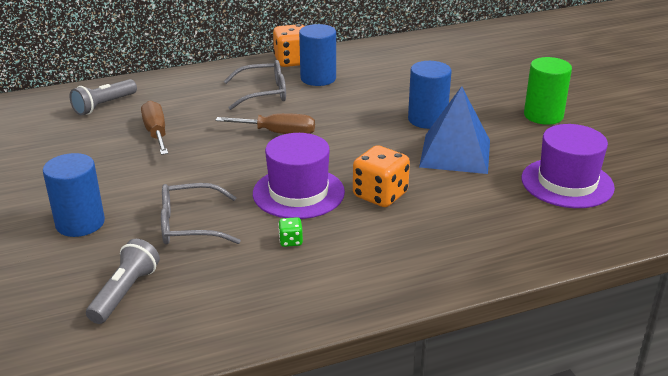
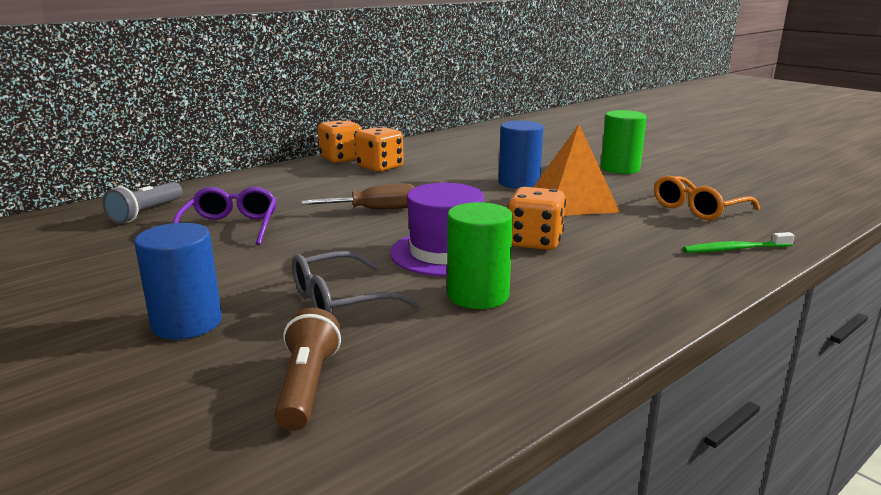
camera: 20 degrees left, 10 degrees down
grey flashlight [86,239,160,324] -> brown flashlight [274,308,341,431]
brown screwdriver [141,100,168,155] -> purple glasses [173,187,277,245]
grey glasses [224,60,286,110] -> none
green dice [278,217,303,247] -> green cylinder [447,202,513,309]
blue cylinder [299,24,336,86] -> orange dice [355,126,404,172]
blue pyramid [419,86,490,174] -> orange pyramid [534,124,620,216]
purple hat [521,124,615,208] -> orange glasses [654,176,760,220]
none -> green toothbrush [683,232,795,253]

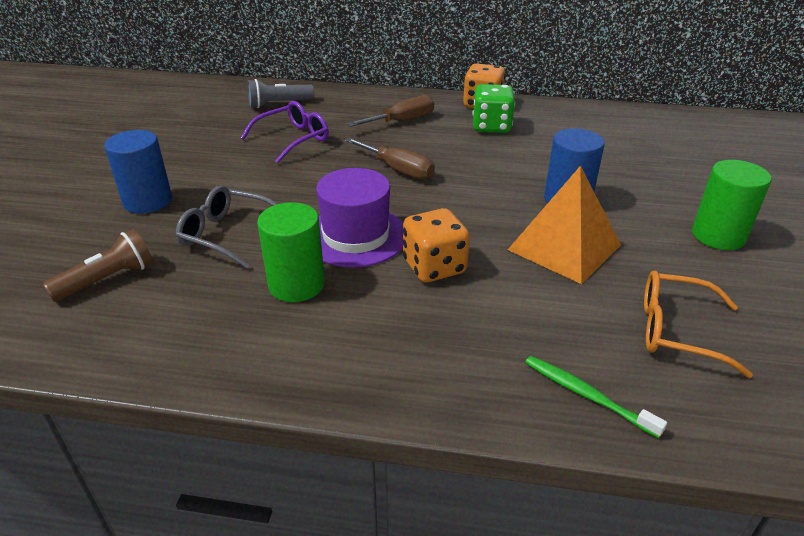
camera: 50 degrees right, 15 degrees up
orange dice [355,126,404,172] -> green dice [472,84,515,133]
none -> brown screwdriver [347,95,434,127]

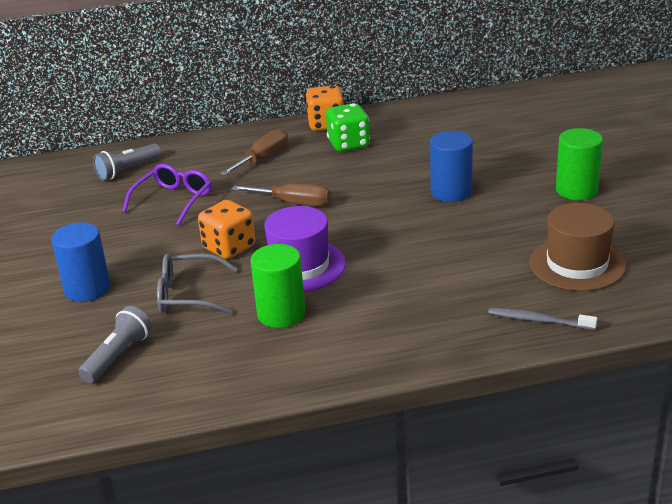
camera: 20 degrees left, 5 degrees down
brown flashlight [43,229,153,302] -> grey flashlight [78,306,152,383]
orange dice [403,208,470,282] -> orange dice moved to [198,200,255,259]
orange pyramid [508,165,621,284] -> none
green toothbrush [525,356,667,438] -> grey toothbrush [488,308,597,330]
orange glasses [644,271,753,378] -> brown hat [530,203,626,291]

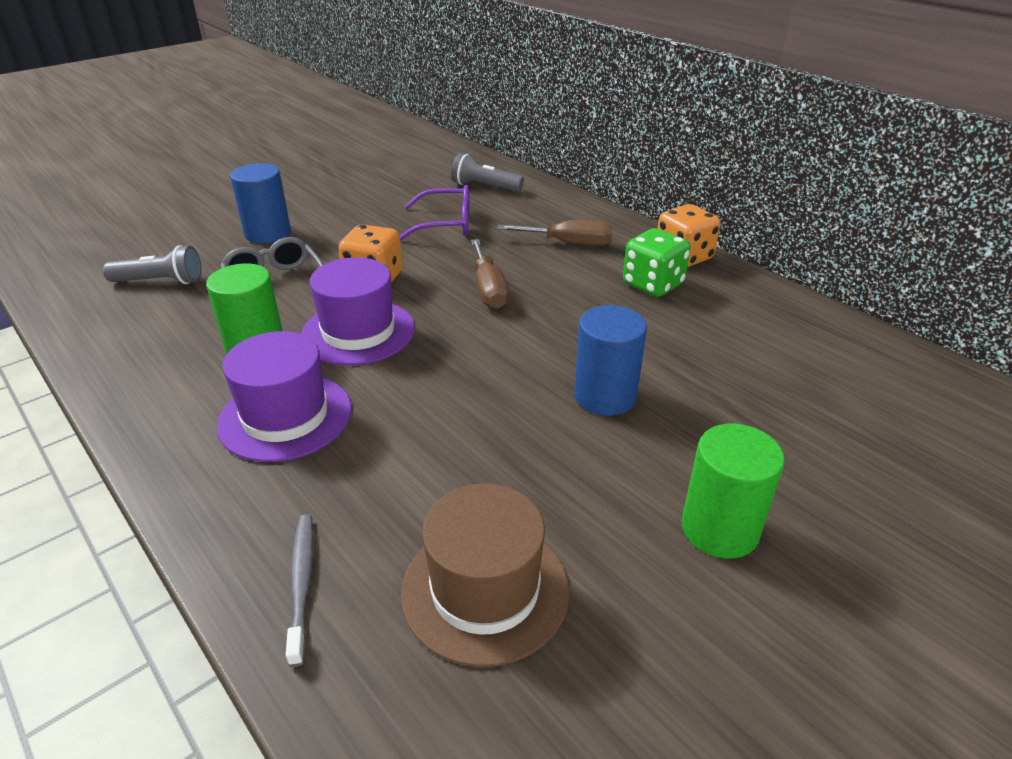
camera: 60 degrees right, 5 degrees up
none -> purple hat [217,331,352,462]

